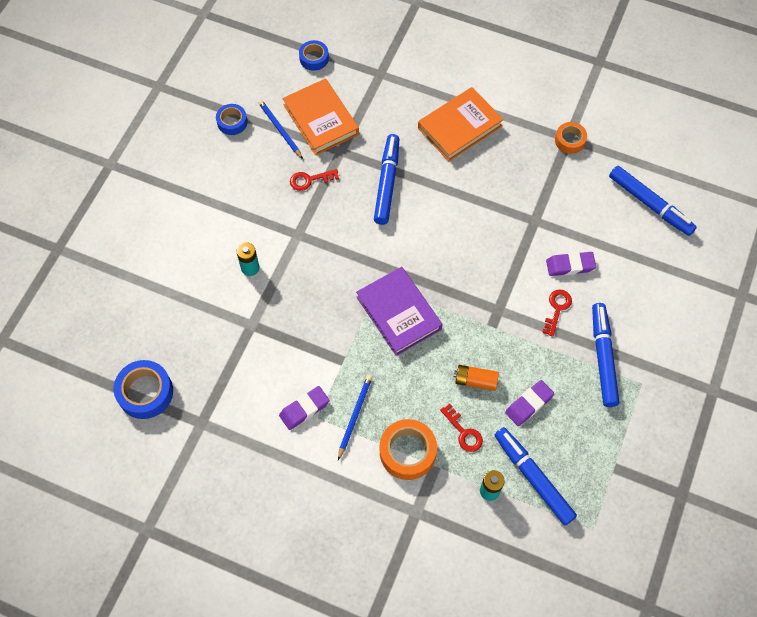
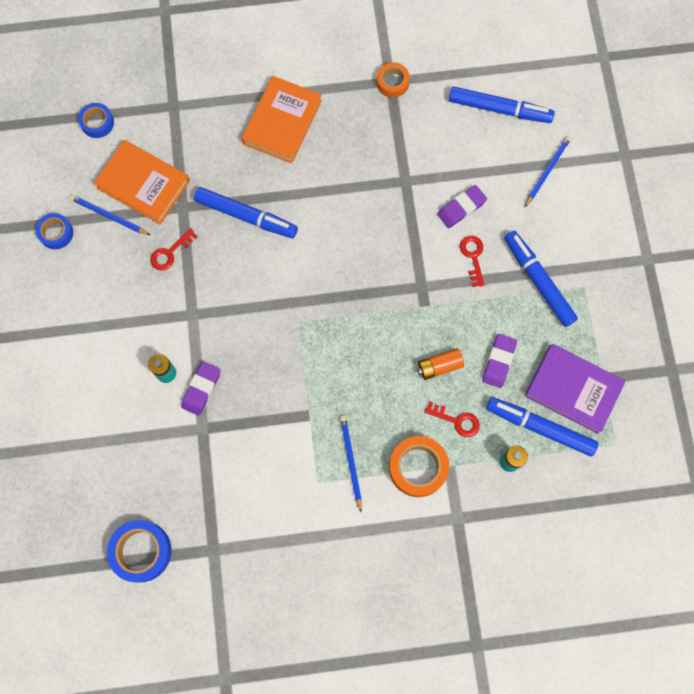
camera: 30 degrees left, 10 degrees up
purple eraser [279,386,330,430] -> purple eraser moved to [181,361,221,416]
purple book [356,267,443,356] -> purple book moved to [525,344,626,434]
blue marker [374,134,399,225] -> blue marker turned 135 degrees clockwise [194,187,298,238]
none -> blue pencil [524,136,571,208]

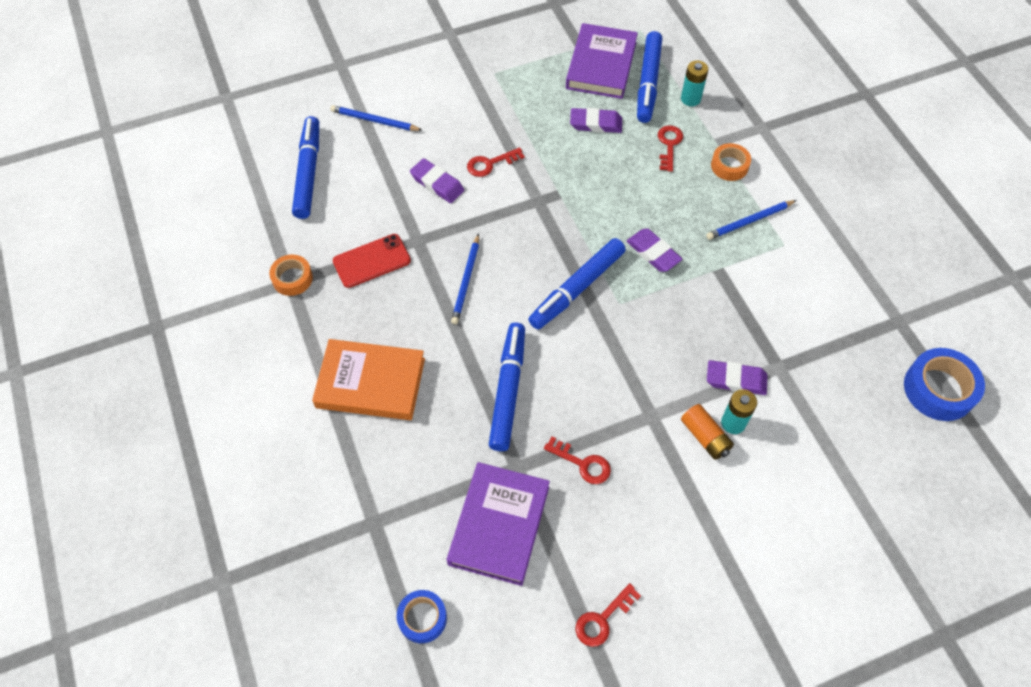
camera: 105 degrees left, 15 degrees down
blue tape [36,213,73,249] -> red key [576,583,641,647]
blue pencil [70,195,150,235] -> blue pencil moved to [451,234,479,324]
orange book [94,140,190,224] -> purple book [447,462,550,586]
orange tape [389,436,449,497] -> orange tape [711,143,751,181], size x0.62
orange battery [417,348,464,380] -> orange battery moved to [681,404,734,460]
blue marker [504,231,578,327] -> blue marker moved to [528,238,626,329]
none -> red phone [333,234,411,288]
none -> purple eraser [627,229,682,272]

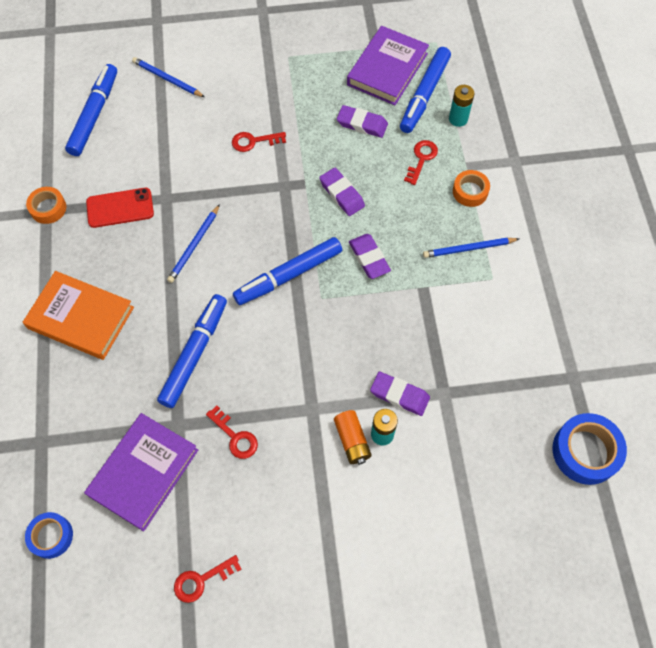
camera: 15 degrees right, 5 degrees up
purple eraser [410,158,464,203] -> purple eraser moved to [319,168,365,216]

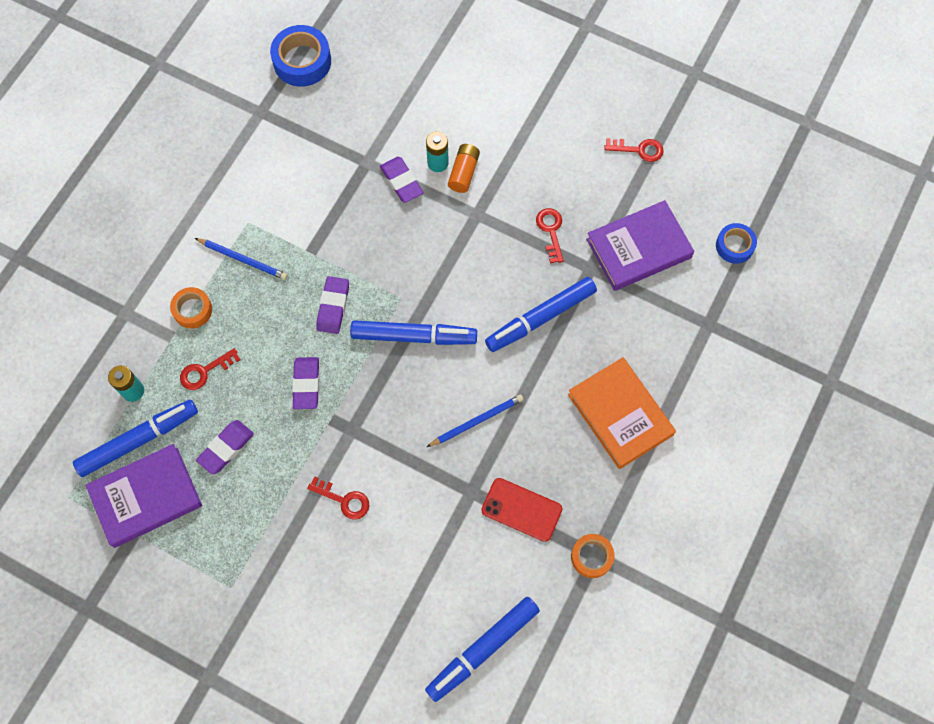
camera: 145 degrees left, 5 degrees up
blue pencil [132,57,205,97] -> none
purple eraser [337,105,388,138] -> purple eraser turned 75 degrees clockwise [196,420,254,475]

